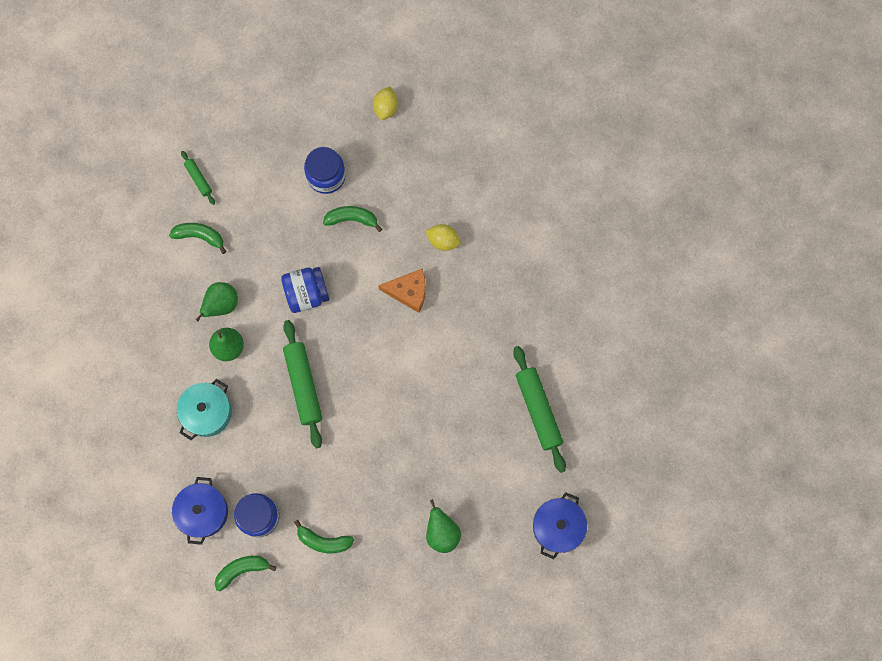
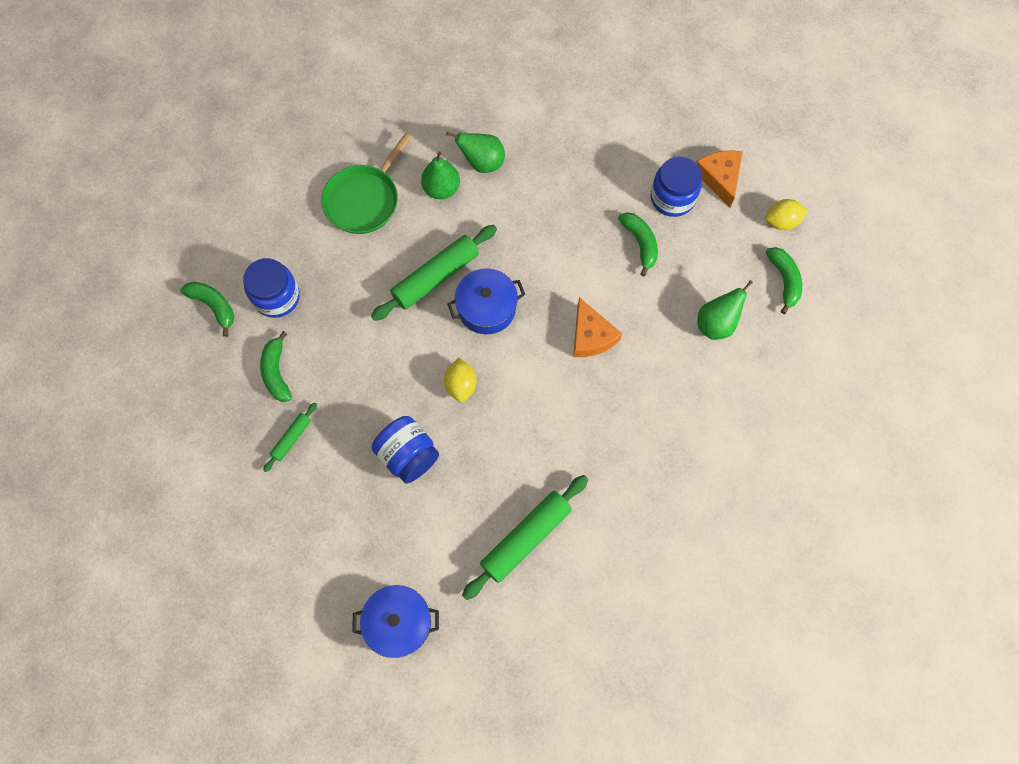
camera: 65 degrees right, 5 degrees down
green banana [169,223,226,254] -> green banana moved to [766,247,802,314]
blue pot [172,477,228,545] -> blue pot moved to [447,268,525,334]
turquoise pot [177,379,232,440] -> green pan [322,133,412,234]
green rolling pin [181,151,215,205] -> green rolling pin moved to [263,403,317,472]
blue jar [281,267,329,313] -> blue jar moved to [372,416,439,484]
yellow lemon [426,224,461,251] -> yellow lemon moved to [444,358,477,402]
green pear [426,499,461,553] -> green pear moved to [698,280,753,340]
none -> orange cheese [696,150,743,207]

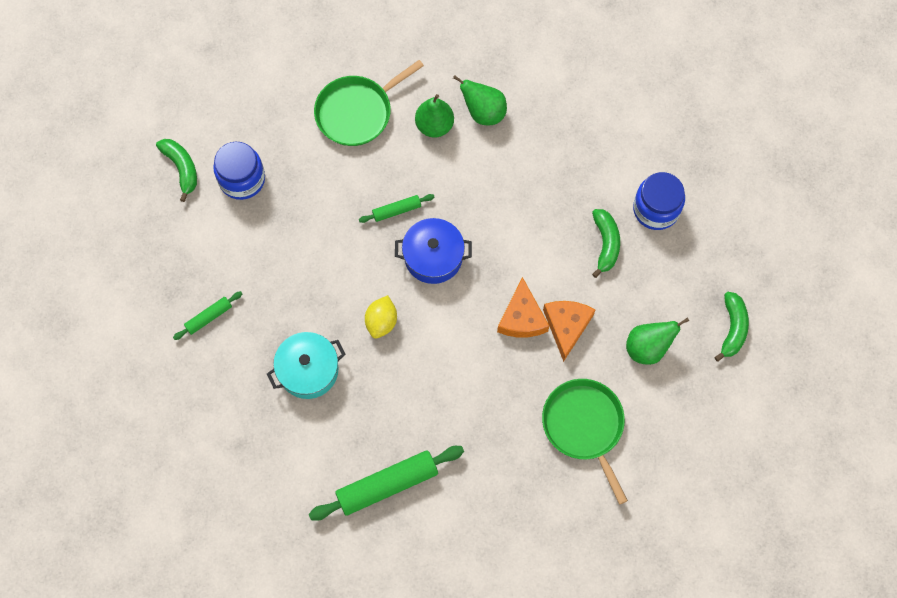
camera: 20 degrees right, 0 degrees up
green banana [260,331,292,402] -> none
blue pot [352,585,439,658] -> none
green rolling pin [371,225,497,321] -> green rolling pin [359,194,434,223], size x0.51
blue jar [372,416,439,484] -> turquoise pot [267,332,346,399]
orange cheese [696,150,743,207] -> orange cheese moved to [543,301,595,362]
yellow lemon [765,199,808,230] -> none
none -> green pan [542,379,628,504]

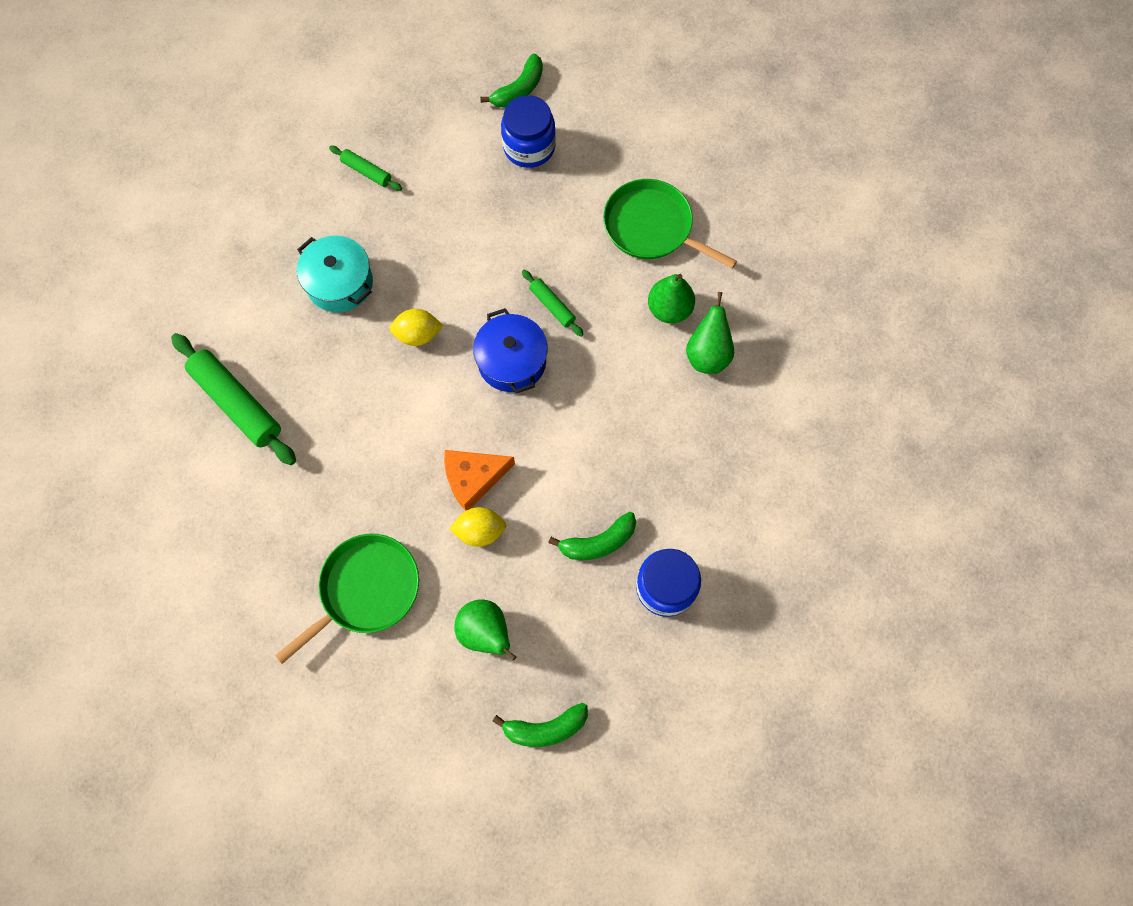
camera: 70 degrees right, 0 degrees up
orange cheese [543,301,595,362] -> yellow lemon [449,507,507,547]

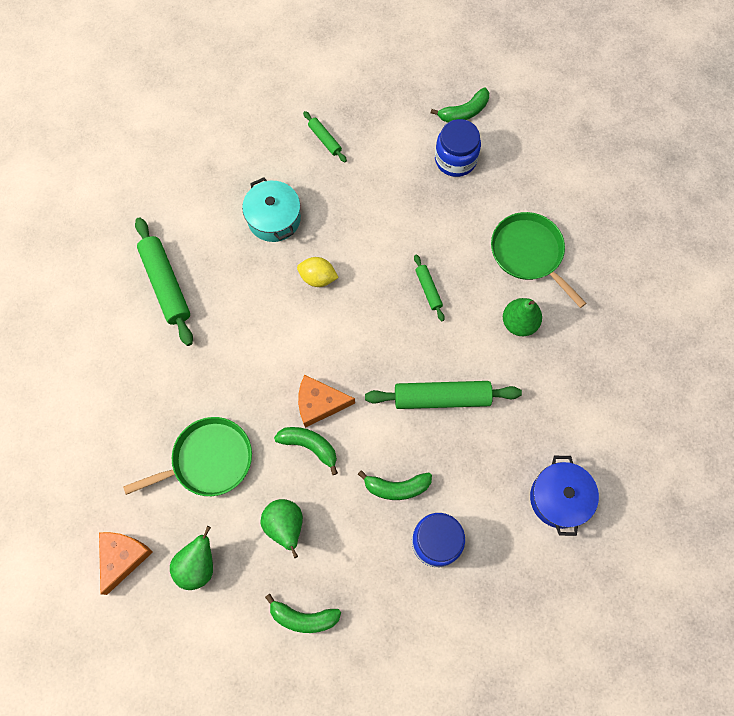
camera: 20 degrees right, 0 degrees up
yellow lemon [449,507,507,547] -> green banana [274,427,338,475]
blue pot [473,308,548,393] -> blue pot moved to [530,456,599,536]
green pear [686,292,734,374] -> green pear moved to [170,526,213,590]
none -> orange cheese [99,532,153,595]
none -> green rolling pin [365,381,522,409]

